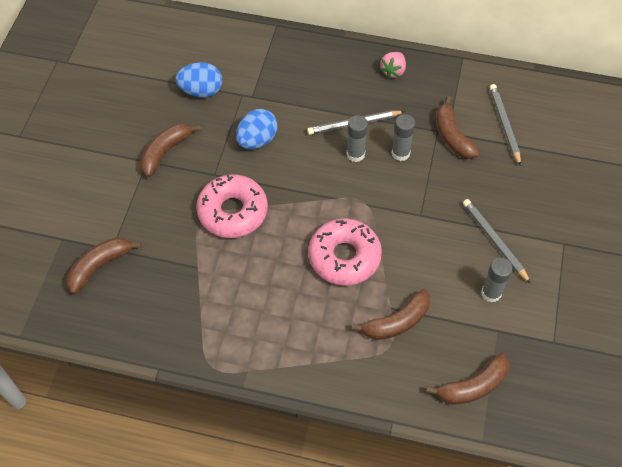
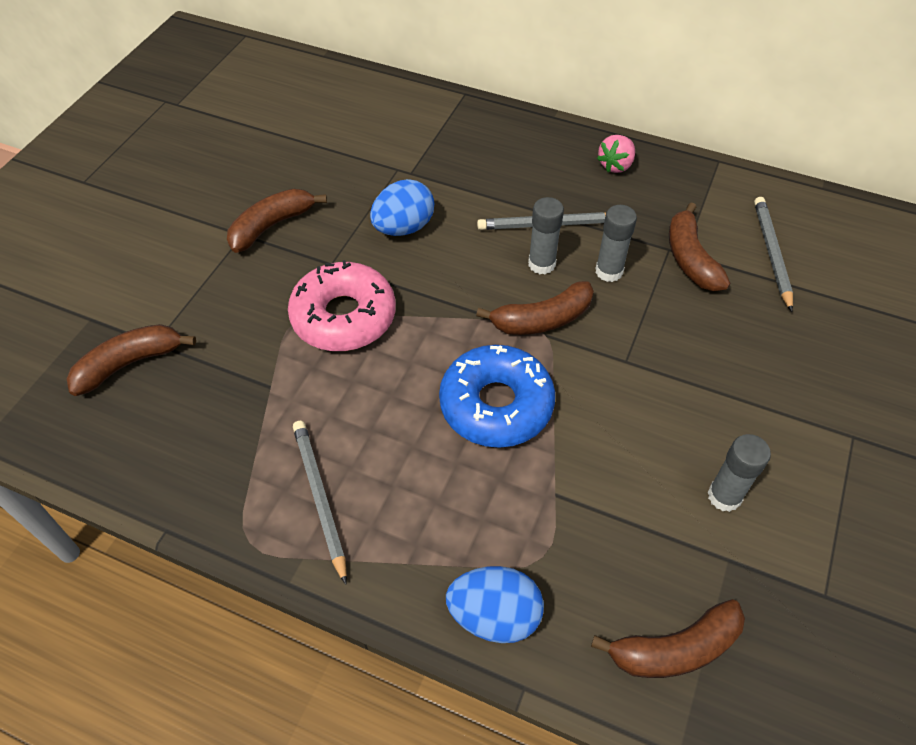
camera: 10 degrees right, 5 degrees down
blue egg [175,62,222,98] -> blue egg moved to [446,566,544,643]
pink donut [308,218,382,286] -> blue donut [439,345,555,448]
brown banana [352,289,430,340] -> brown banana moved to [476,281,594,335]
grey pencil [463,199,531,284] -> grey pencil moved to [293,421,347,585]

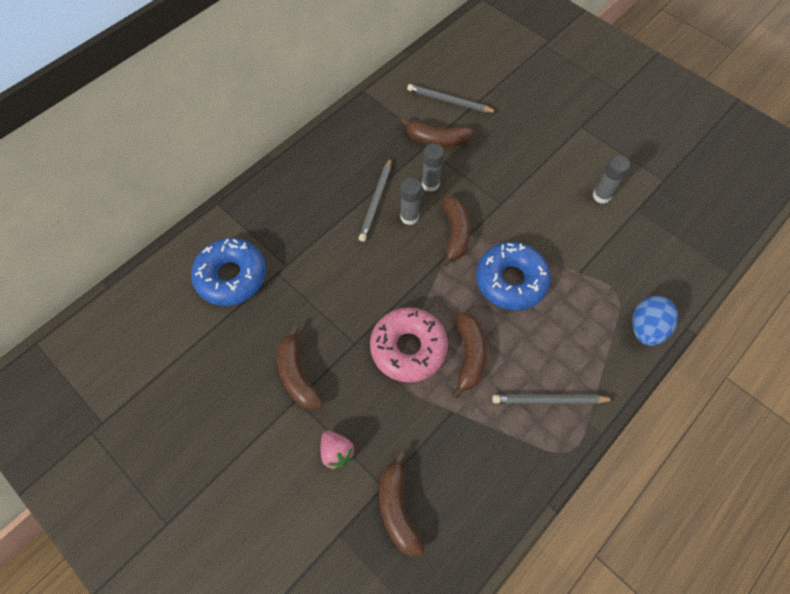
camera: 70 degrees left, 10 degrees up
blue egg [370,179,434,236] -> none
brown banana [591,599,745,678] -> brown banana moved to [452,312,487,398]
pink strawberry [597,135,635,173] -> pink strawberry moved to [321,431,355,470]
none -> blue donut [191,238,266,306]

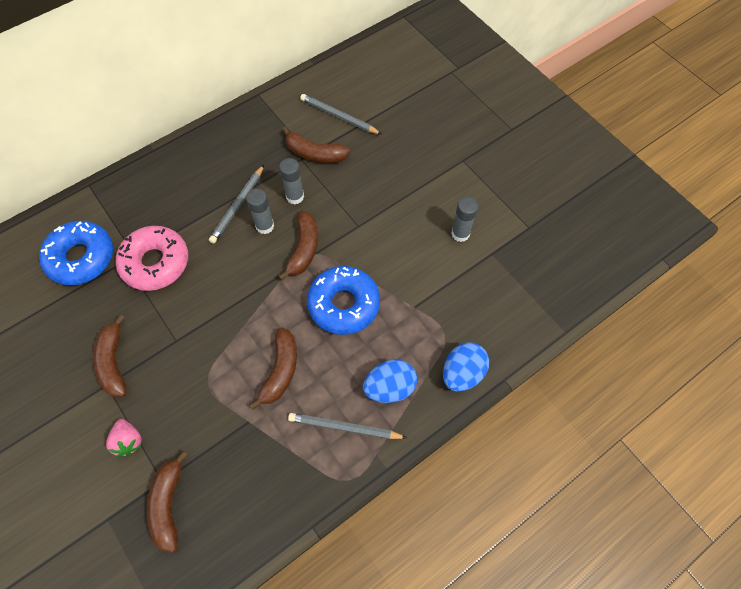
camera: 10 degrees right, 0 degrees up
pink donut [370,307,448,382] -> pink donut moved to [116,226,188,291]
none -> blue egg [363,359,417,403]

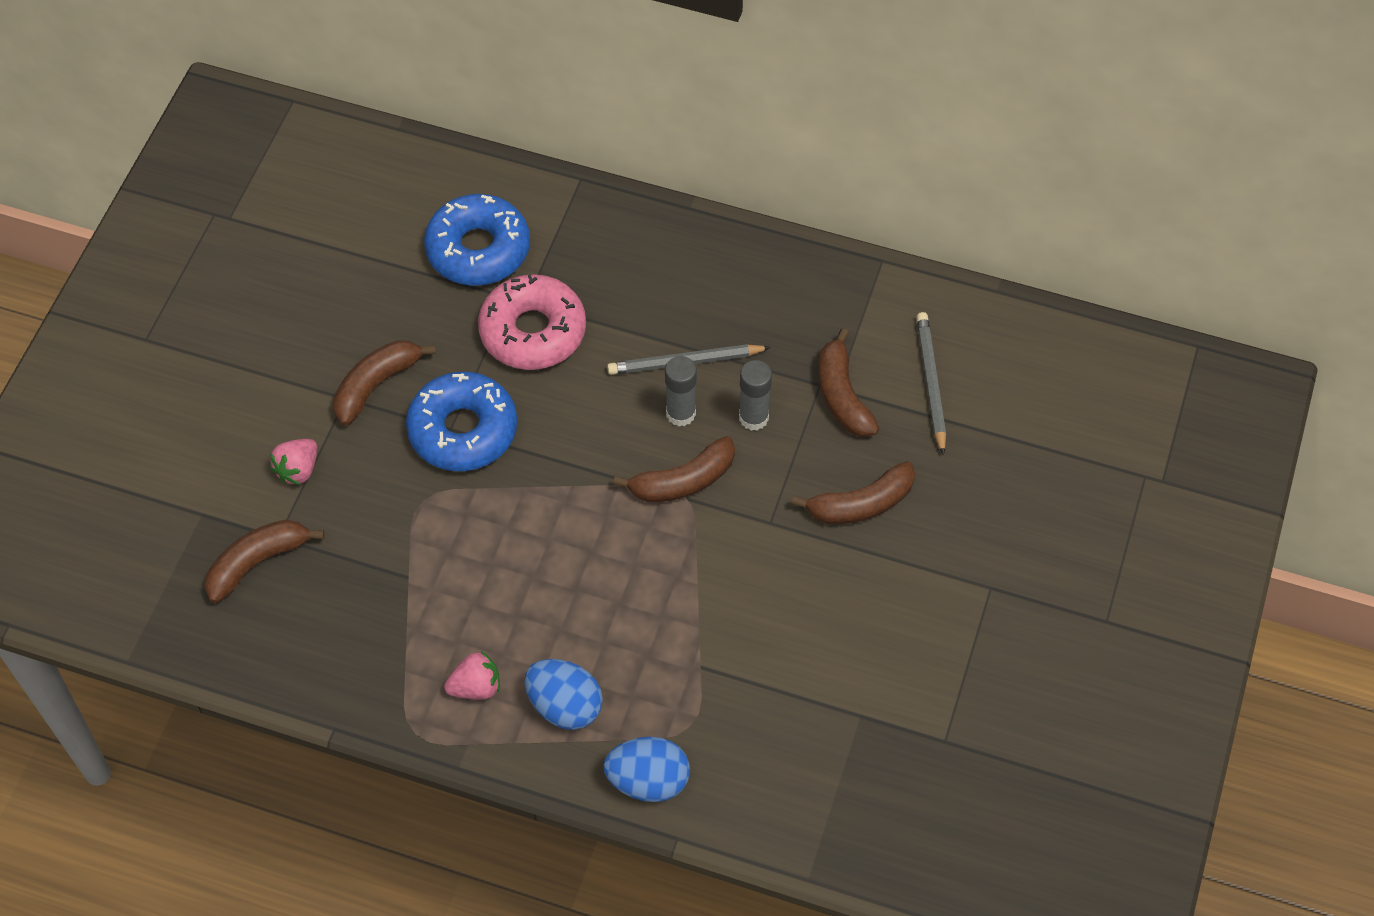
camera: 55 degrees right, 5 degrees down
brown banana [249,327,297,410] -> brown banana moved to [792,461,915,524]
grey pencil [288,413,407,439] -> pink strawberry [444,651,500,700]
blue donut [307,266,380,335] -> blue donut moved to [406,372,517,471]
grey glue stick [451,197,478,242] -> none

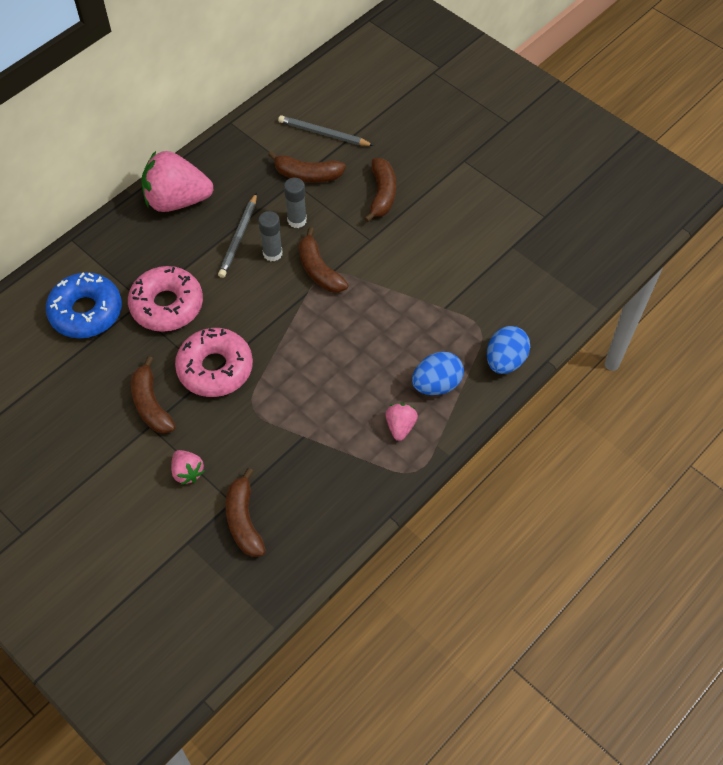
camera: 65 degrees left, 0 degrees up
blue donut [406,372,517,471] -> pink donut [175,328,253,397]
brown banana [613,436,735,502] -> brown banana turned 150 degrees clockwise [299,227,348,293]
none -> pink strawberry [141,151,214,212]

